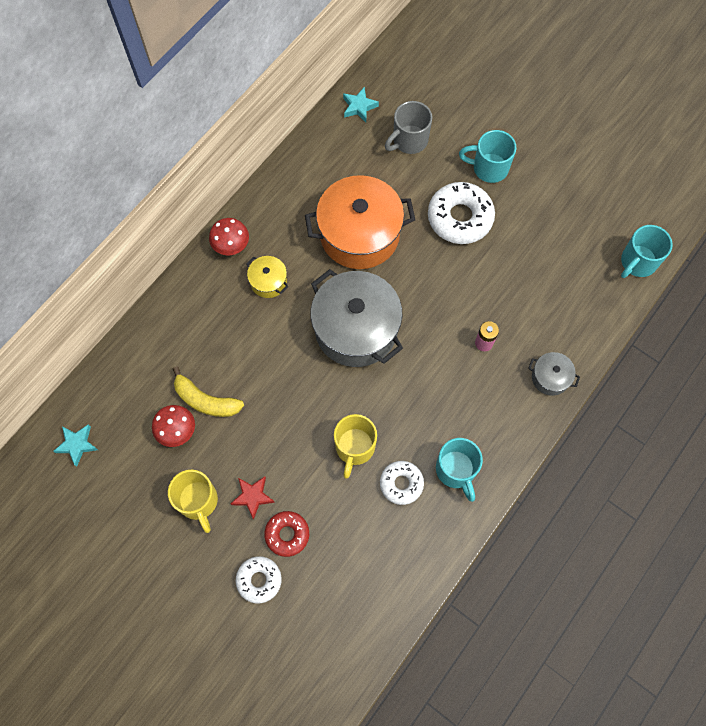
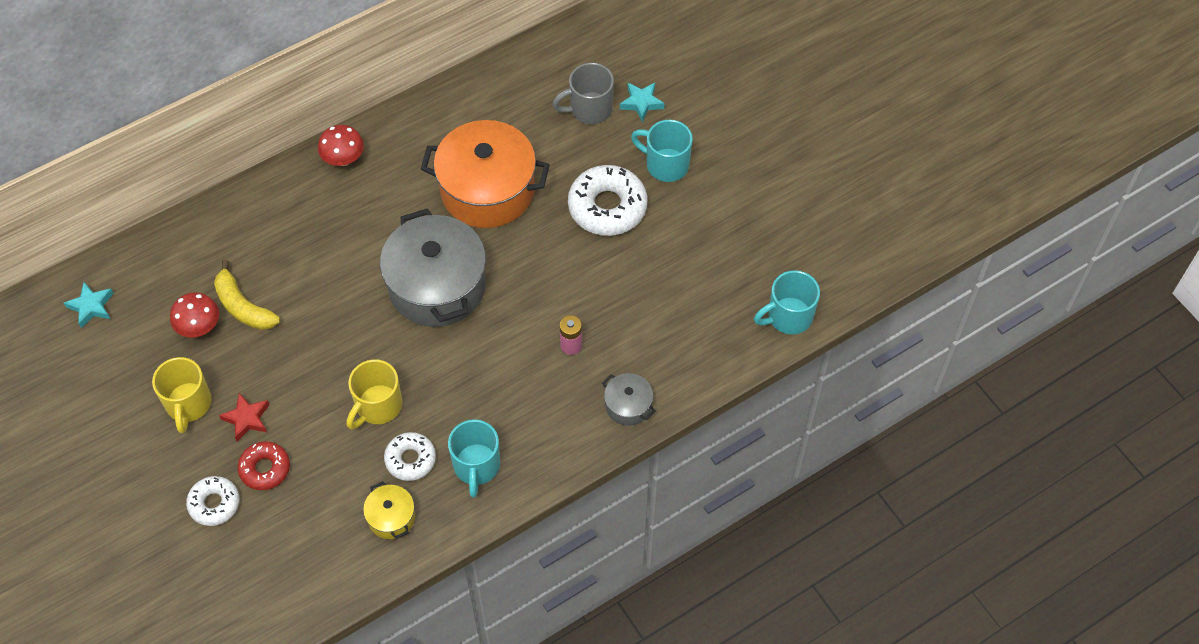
camera: 20 degrees right, 10 degrees down
yellow pot [246,256,289,298] -> yellow pot moved to [363,481,415,539]
turquoise star [343,87,379,122] -> turquoise star moved to [620,83,665,122]

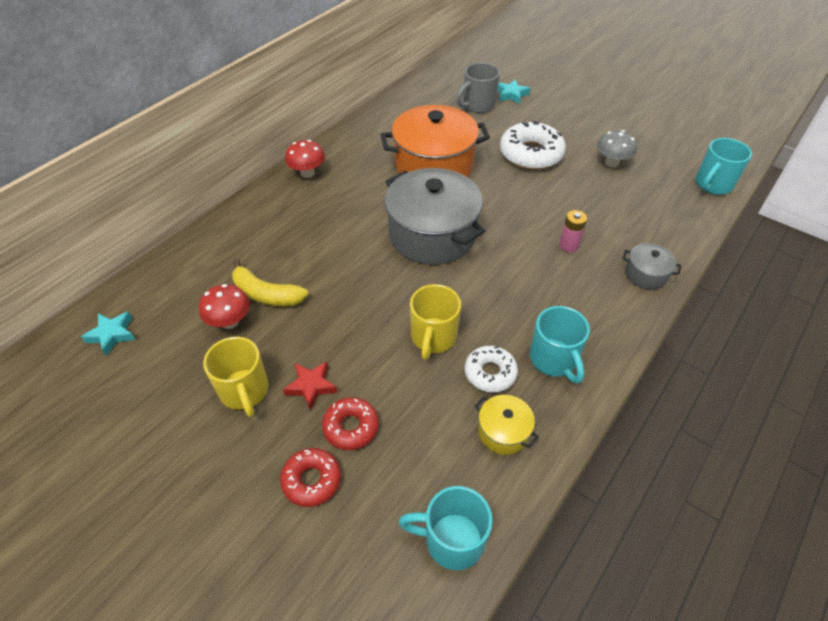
camera: 20 degrees left, 10 degrees down
white donut [186,476,239,526] -> red donut [280,448,341,507]
turquoise mug [631,120,693,182] -> turquoise mug moved to [399,486,493,570]
none -> grey mushroom [597,130,637,167]

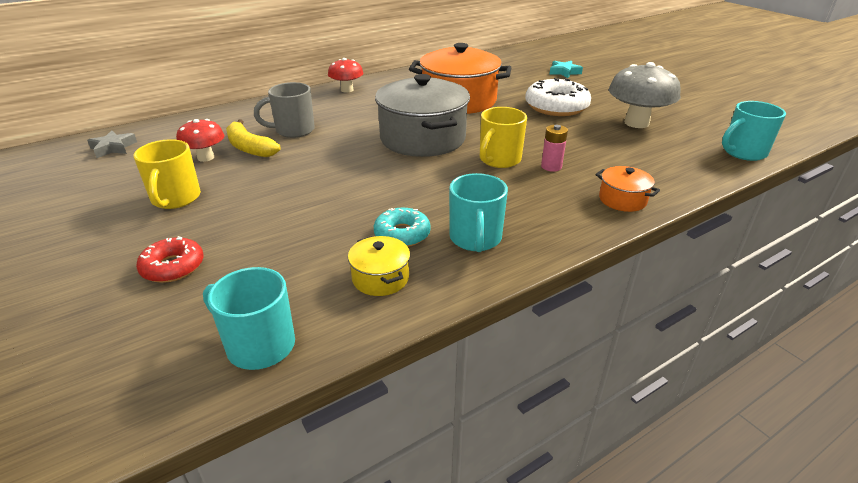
camera: 20 degrees right, 15 degrees down
turquoise star [81,311,136,356] -> grey star [87,131,137,158]
red star [283,361,338,410] -> none
red donut [322,397,379,450] -> none
yellow mug [410,284,461,360] -> yellow mug moved to [480,107,527,168]
grey mug [456,63,500,113] -> grey mug moved to [254,82,315,138]
white donut [465,346,518,393] -> turquoise donut [374,208,431,247]
grey mushroom [597,130,637,167] -> grey mushroom [609,62,681,128], size x1.67
grey pot [622,243,681,290] -> orange pot [596,166,660,212]

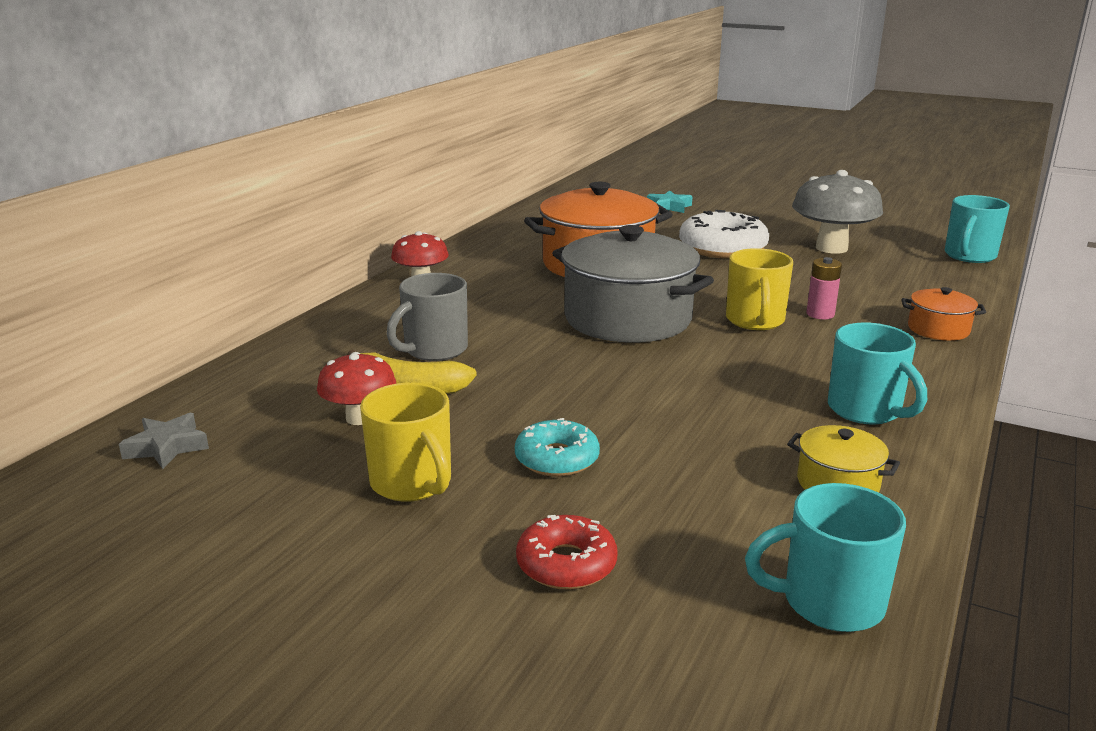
camera: 30 degrees left, 10 degrees down
turquoise donut [374,208,431,247] -> turquoise donut moved to [515,418,600,477]

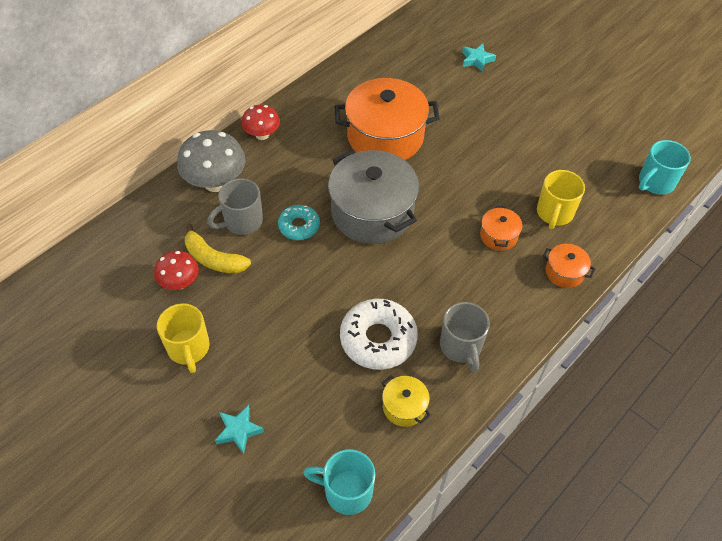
camera: 15 degrees right, 30 degrees up
grey star [119,413,209,469] -> none
turquoise donut [515,418,600,477] -> turquoise donut moved to [278,205,320,240]
red donut [516,515,617,590] -> turquoise star [215,405,264,454]
white donut [679,210,769,259] -> white donut moved to [340,299,418,370]
yellow mug [726,248,793,330] -> yellow mug moved to [537,170,585,229]
grey mushroom [792,170,883,254] -> grey mushroom moved to [177,130,245,192]
pink battery [806,257,842,319] -> orange pot [480,206,522,251]
turquoise mug [828,322,927,424] -> grey mug [440,302,490,372]

